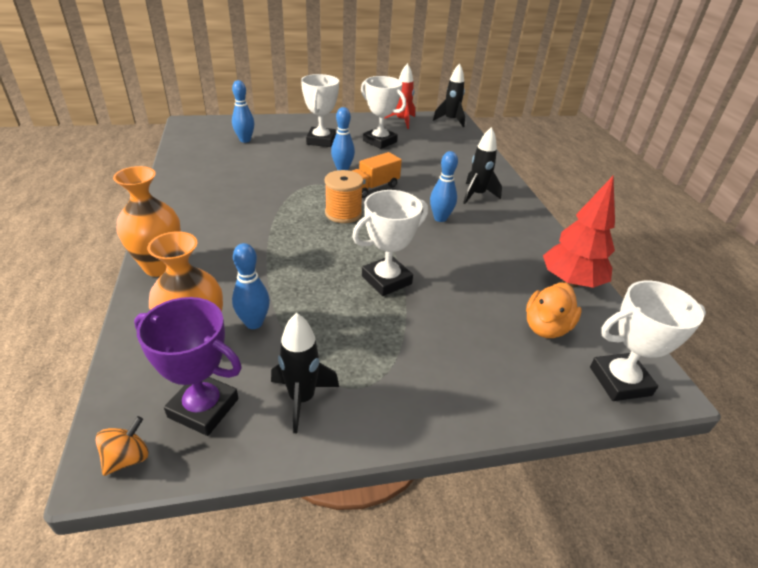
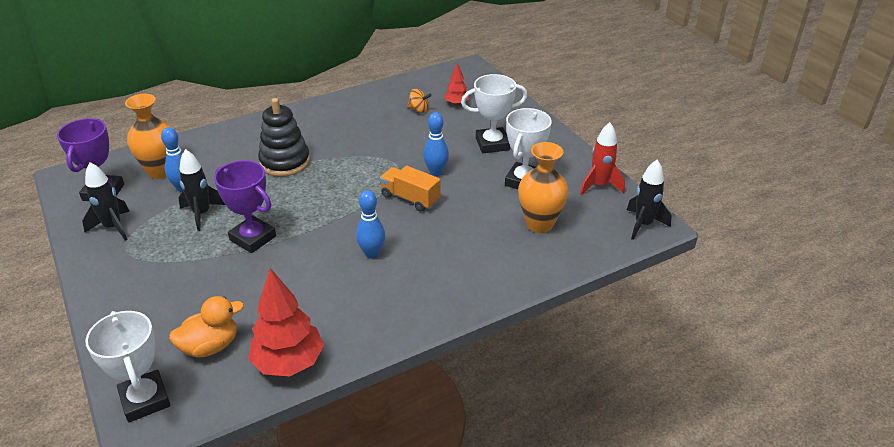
camera: 75 degrees right, 0 degrees up
orange spinning top [95,416,149,476] -> orange spinning top moved to [407,89,431,113]
orange vase [113,166,181,277] -> orange vase moved to [518,142,569,233]
blue bowling pin [232,80,254,143] -> red tree [444,63,469,106]
orange spool [325,170,363,223] -> none
white trophy [352,190,428,296] -> purple trophy [214,160,276,253]
black rocket [463,127,502,204] -> black rocket moved to [178,149,225,231]
orange duck [526,283,582,338] -> orange duck turned 135 degrees clockwise [169,296,244,358]
none -> black stacking toy [258,98,310,177]

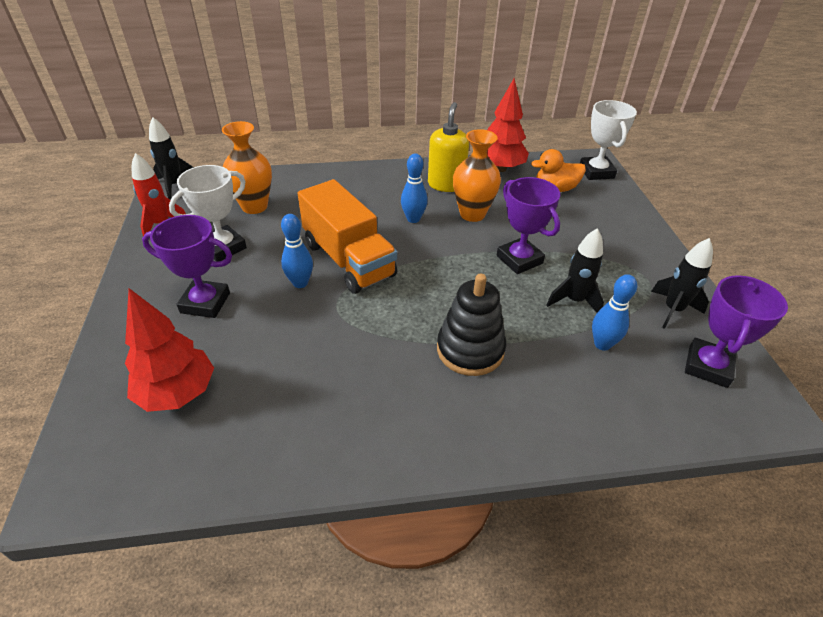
camera: 160 degrees left, 5 degrees up
orange vase [125,94,171,179] -> orange vase moved to [453,129,501,222]
orange truck [380,166,441,212] -> orange truck [298,179,397,294], size x1.76
orange spinning top [407,89,431,113] -> none
red tree [444,63,469,106] -> red tree [125,288,214,412], size x1.90
white trophy [461,74,528,153] -> purple trophy [142,215,232,318]
none -> yellow soap dispenser [428,102,469,192]

